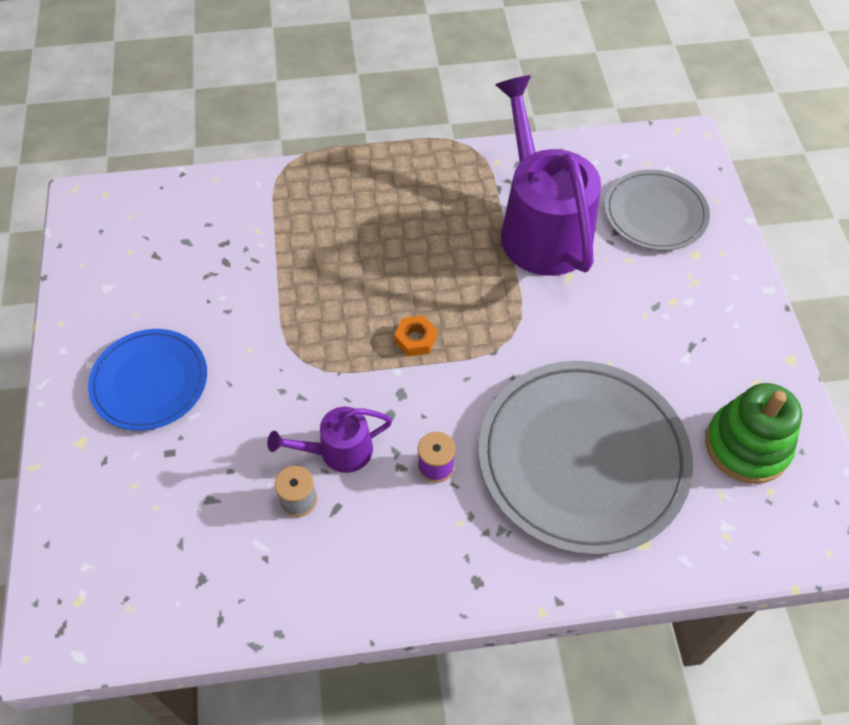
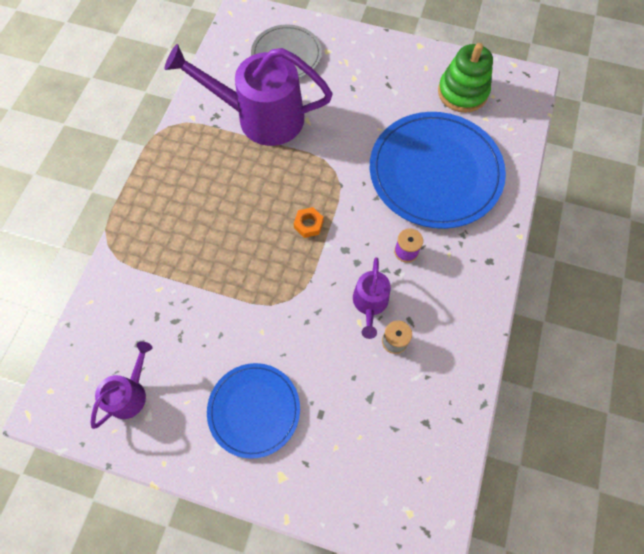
camera: 65 degrees left, 10 degrees up
grey plate [478,361,693,555] -> blue plate [370,112,506,229]
none -> purple watering can [90,341,152,429]

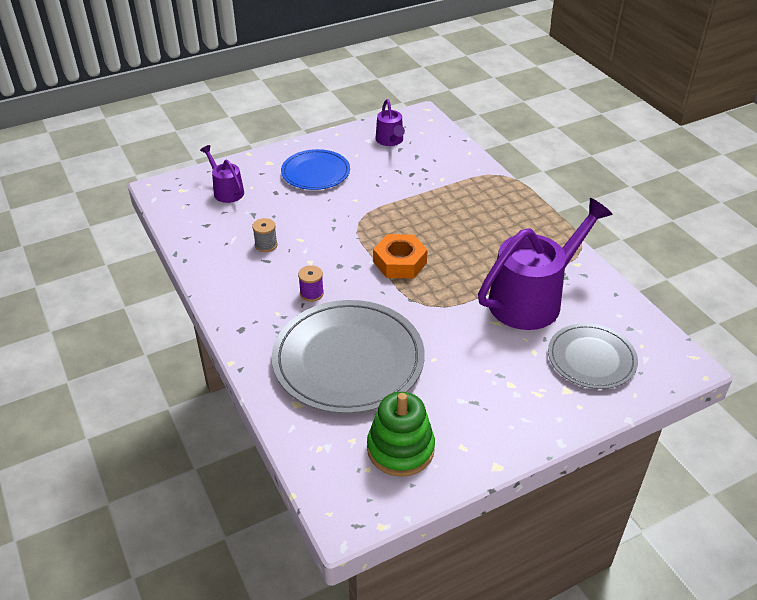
camera: 135 degrees right, 25 degrees down
orange nut [294,207,324,238] -> orange nut [373,234,428,278], size x1.83
purple watering can [353,257,391,339] -> purple watering can moved to [200,145,244,203]
blue plate [370,112,506,229] -> grey plate [272,300,425,414]

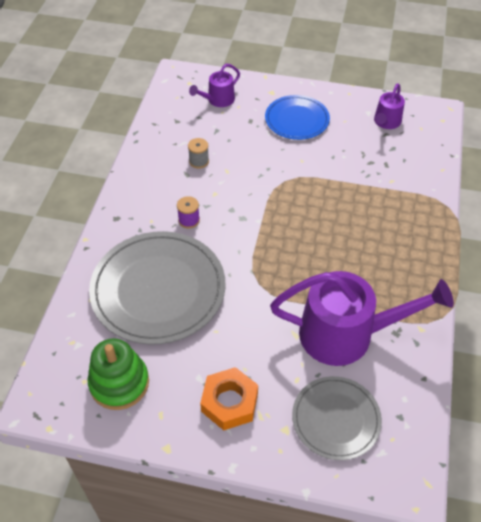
camera: 40 degrees right, 10 degrees up
purple watering can [200,145,244,203] -> purple watering can turned 135 degrees counterclockwise [189,64,240,107]
orange nut [373,234,428,278] -> orange nut moved to [200,367,258,430]

